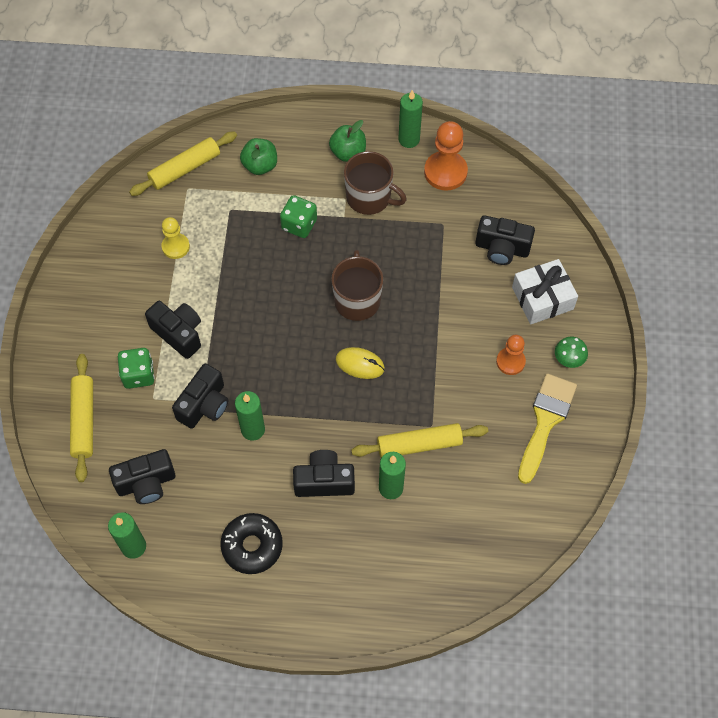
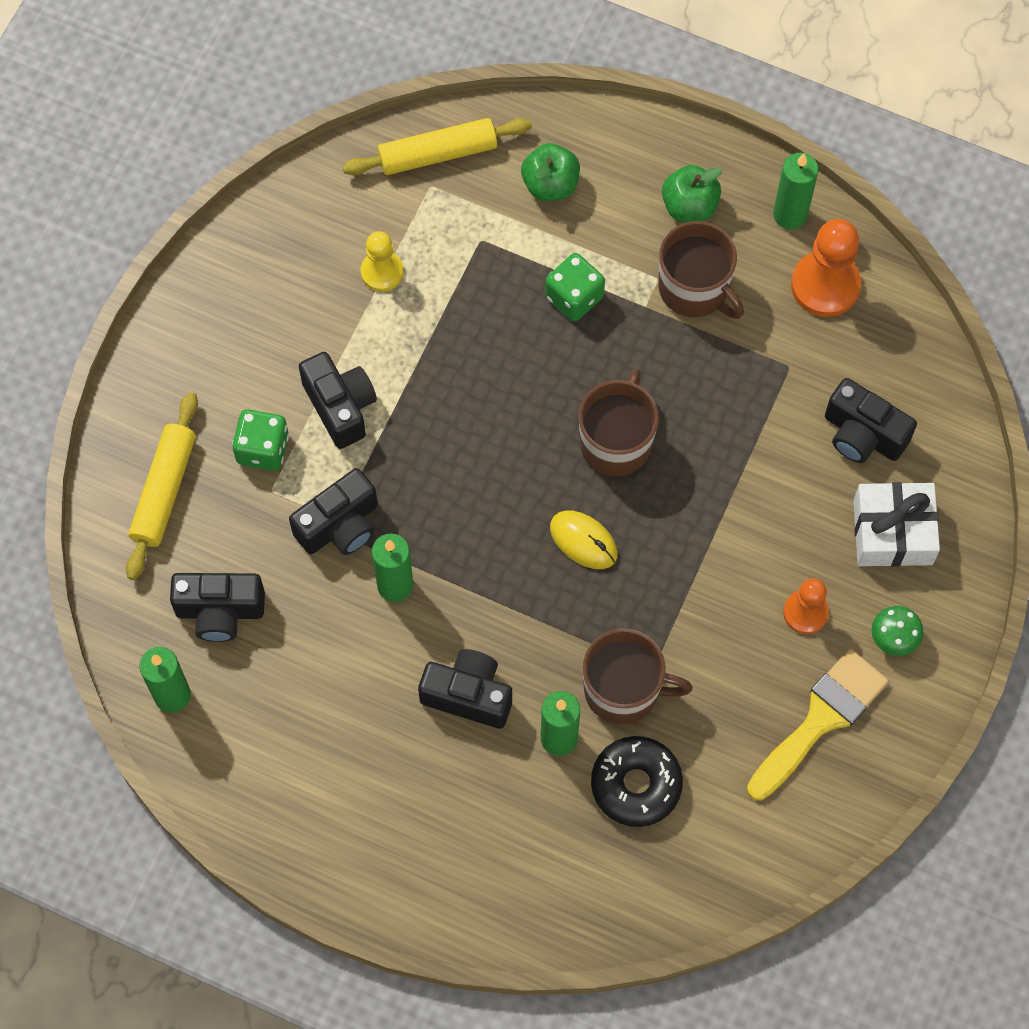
camera: 20 degrees right, 5 degrees up
black donut [221,513,283,574] -> black donut moved to [591,736,683,827]
yellow rolling pin [351,423,488,458] -> brown mug [583,629,693,724]

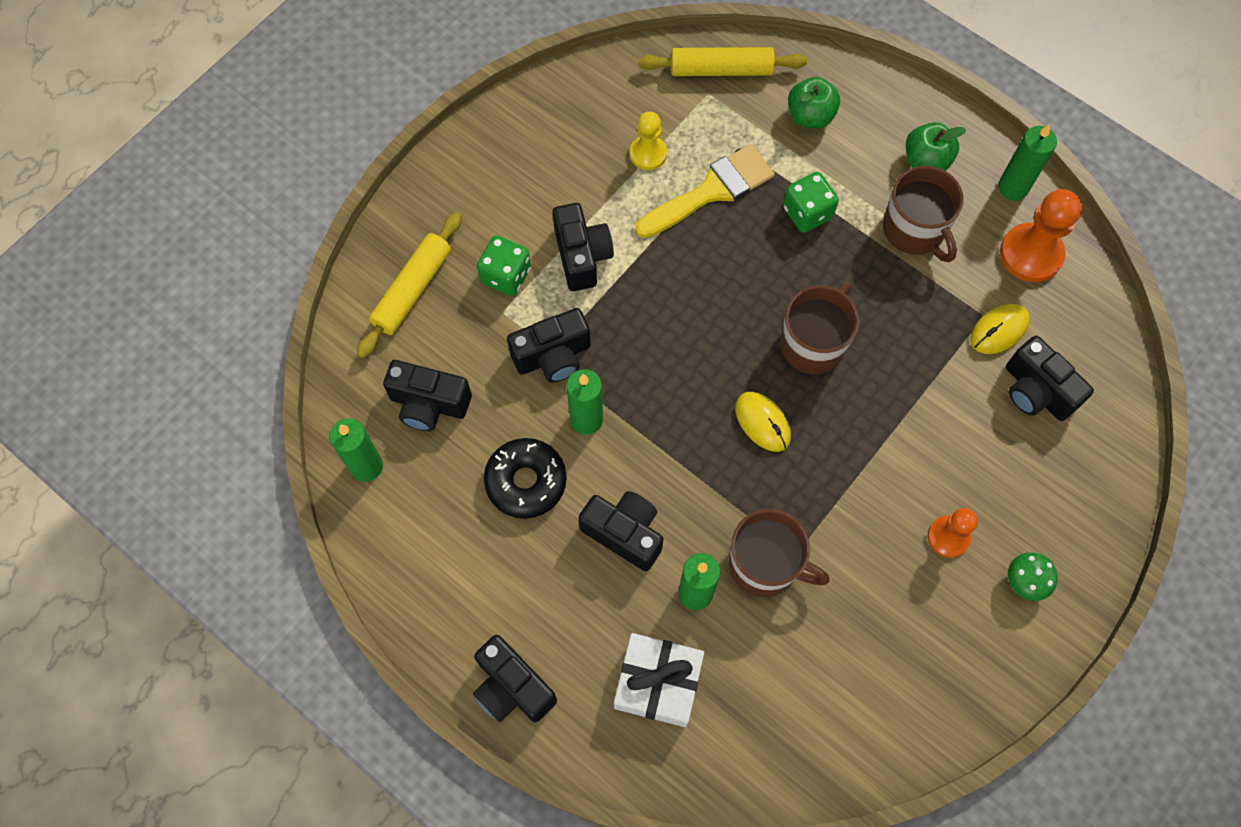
camera: 15 degrees right, 0 degrees up
black donut [591,736,683,827] -> black donut moved to [484,438,567,519]
yellow brush [747,649,889,801] -> yellow brush moved to [635,144,775,238]
white gift [853,482,940,567] -> white gift moved to [614,633,704,727]
none -> black camera [473,635,557,722]
none -> yellow mouse [970,304,1030,354]

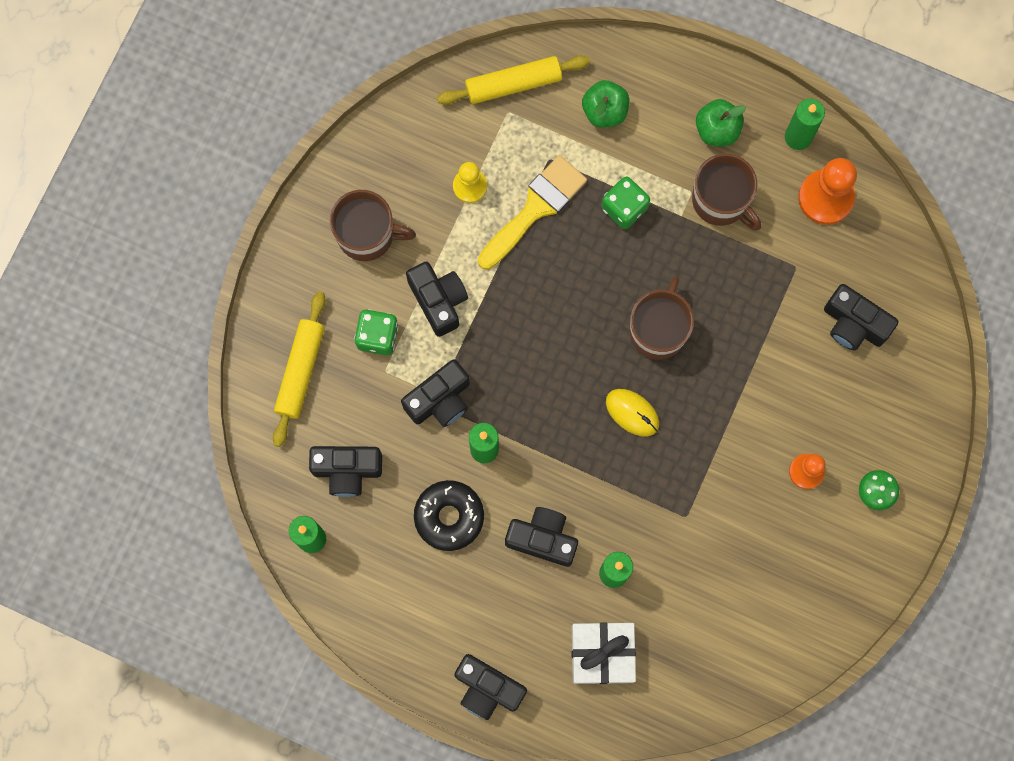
camera: 15 degrees left, 10 degrees up
brown mug [729,509,830,597] -> brown mug moved to [330,190,416,261]
yellow mouse [970,304,1030,354] -> none

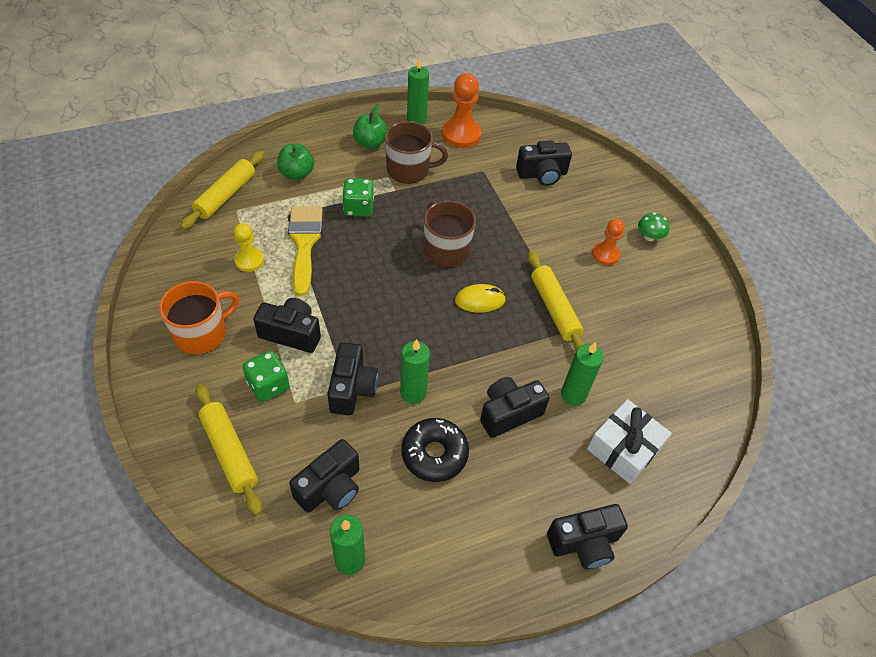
camera: 50 degrees left, 25 degrees down
brown mug [330,190,416,261] -> orange mug [159,281,239,354]
none -> yellow rolling pin [528,251,584,351]

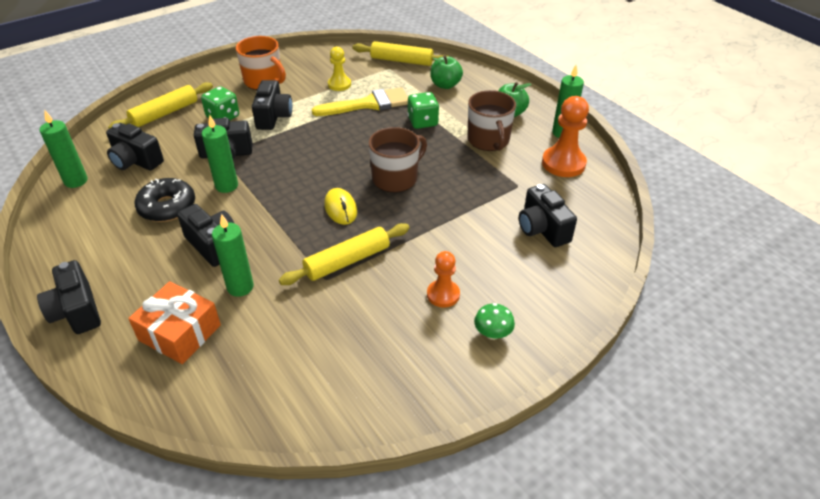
camera: 80 degrees right, 10 degrees down
white gift [587,399,672,484] -> orange gift [128,281,221,364]

